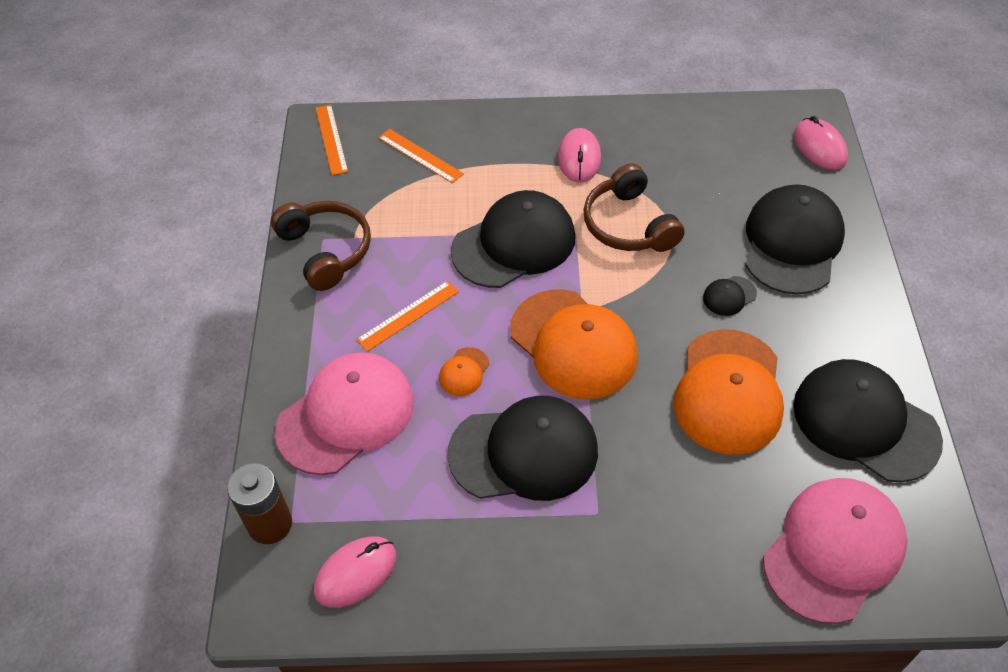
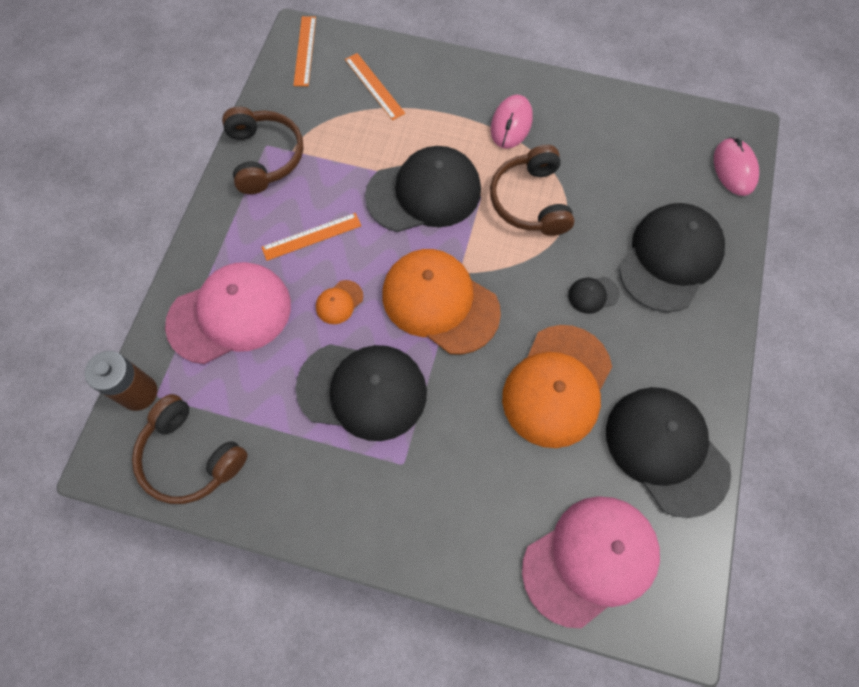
camera: 15 degrees right, 15 degrees up
pink mouse [314,537,396,608] -> brown headphones [132,394,248,504]
orange cap [510,289,638,399] -> orange cap turned 150 degrees clockwise [382,249,501,354]

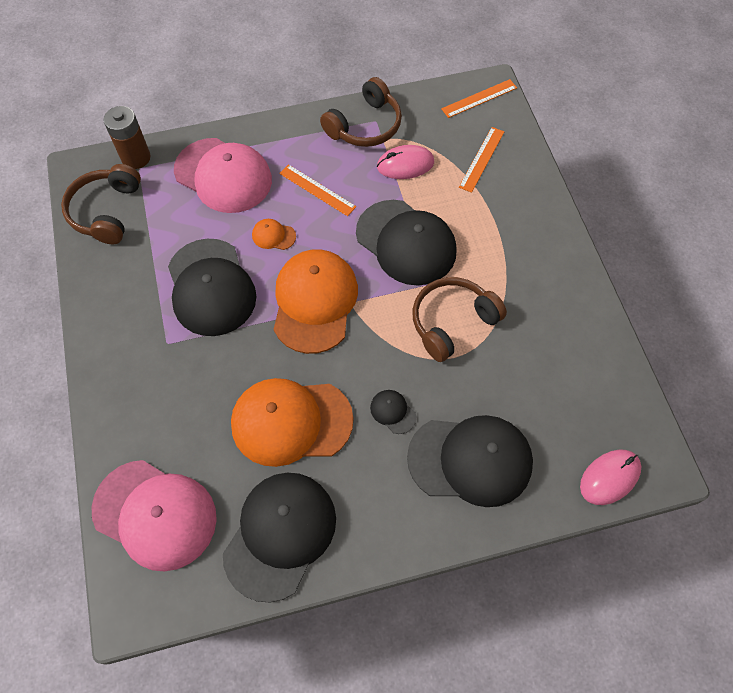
camera: 60 degrees right, 5 degrees down
pink mouse [491,95,533,149] -> pink mouse moved to [377,145,434,179]

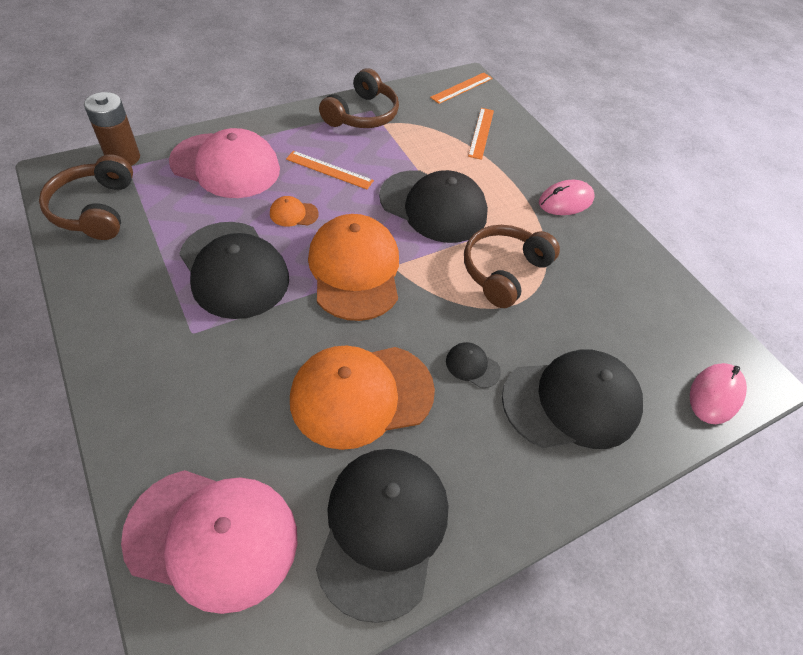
camera: 20 degrees left, 10 degrees down
pink mouse [377,145,434,179] -> pink mouse moved to [539,180,594,215]

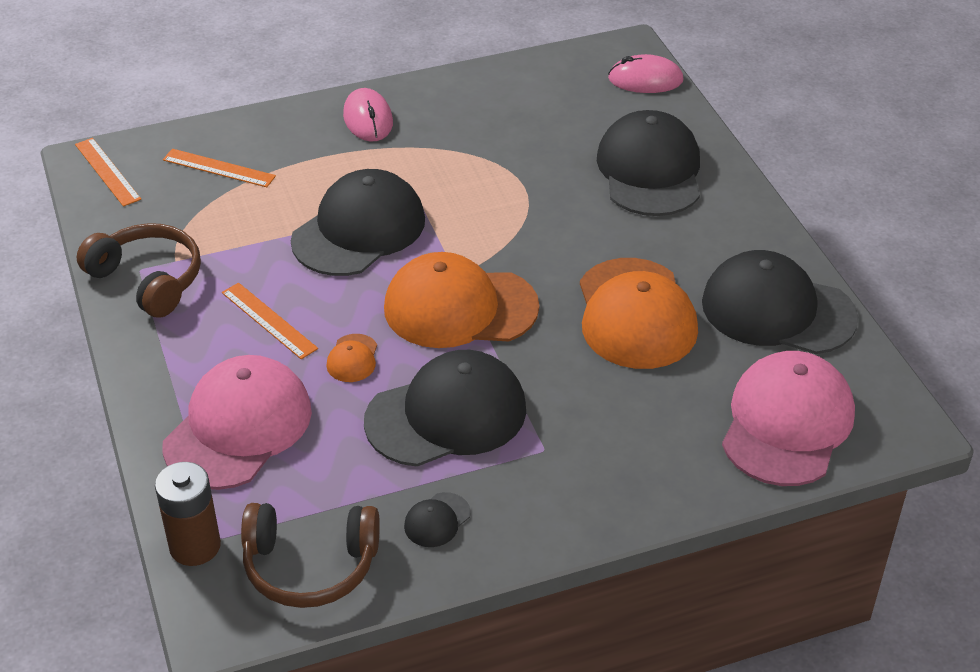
camera: 75 degrees left, 10 degrees down
orange ruler [286,151,374,189] -> orange ruler turned 75 degrees counterclockwise [222,283,318,359]
black cap [446,342,501,388] -> black cap moved to [404,492,471,547]
brown headphones [464,225,560,308] -> none
pink mouse [690,363,747,424] -> pink mouse turned 45 degrees counterclockwise [608,54,684,93]

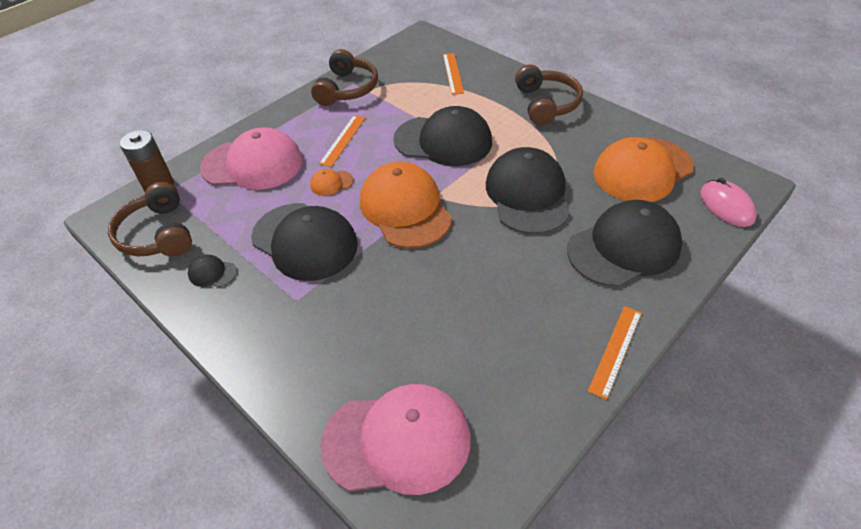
camera: 65 degrees right, 5 degrees up
orange ruler [75,138,141,207] -> orange ruler moved to [588,306,642,400]
pink mouse [343,88,393,142] -> brown headphones [515,64,583,125]
orange cap [580,258,698,369] -> orange cap moved to [593,137,694,202]
black cap [702,250,858,354] -> black cap moved to [486,147,570,234]

